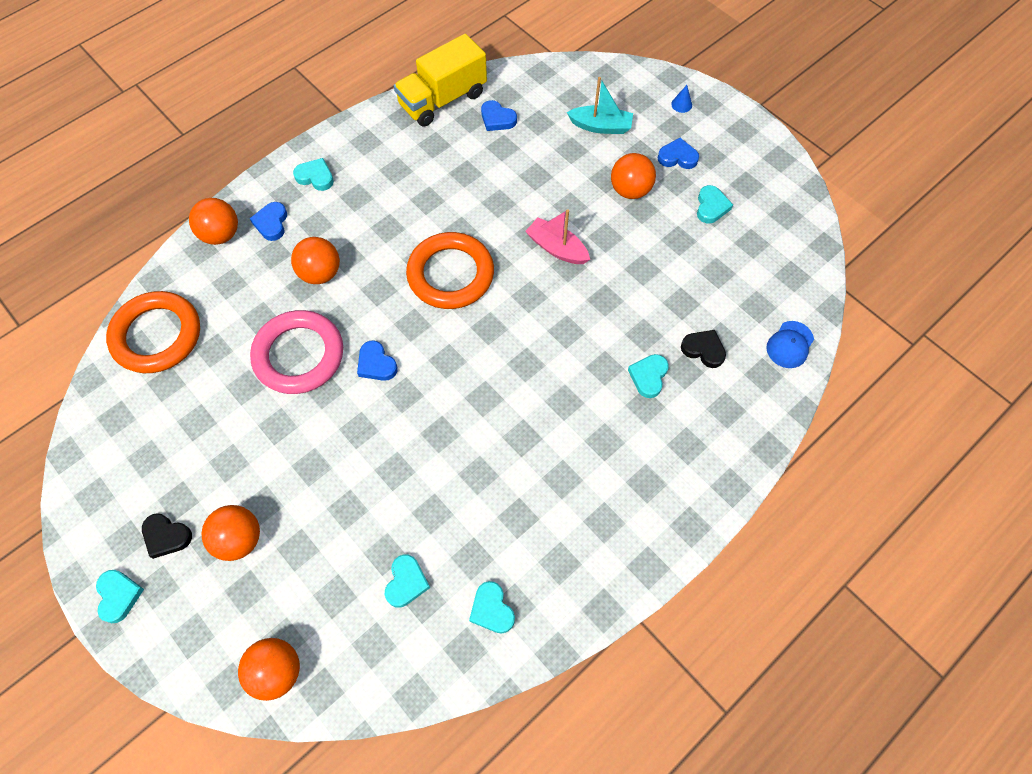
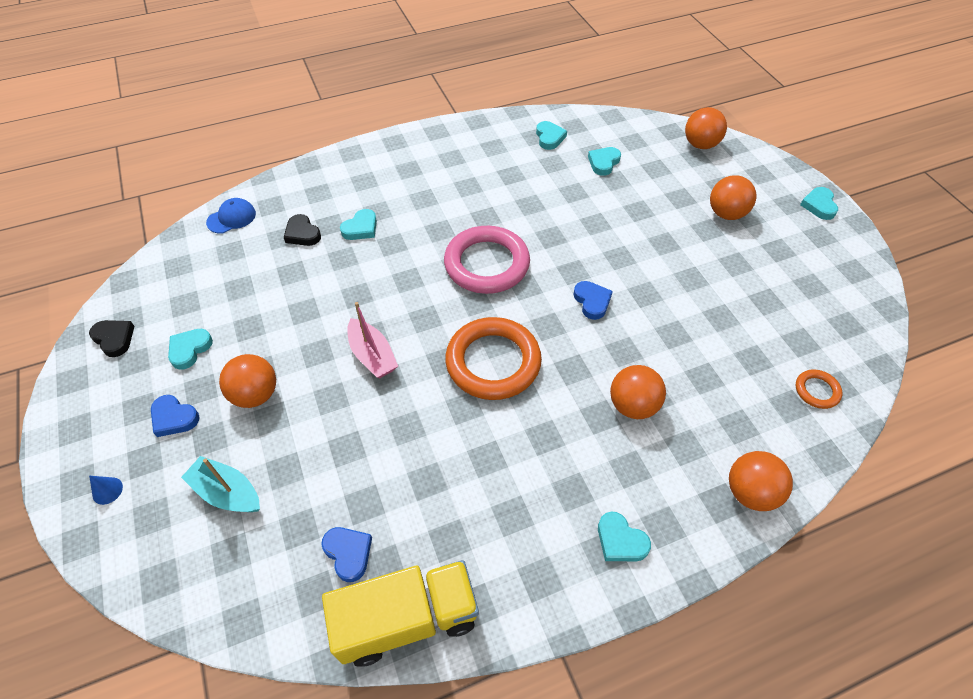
camera: 160 degrees left, 10 degrees down
orange ring [106,291,200,373] -> orange ring [796,369,842,409], size x0.45
black heart [142,513,192,559] -> black heart moved to [89,320,135,357]
blue heart [250,202,287,241] -> none
pink ring [250,310,343,394] -> pink ring moved to [444,226,530,294]

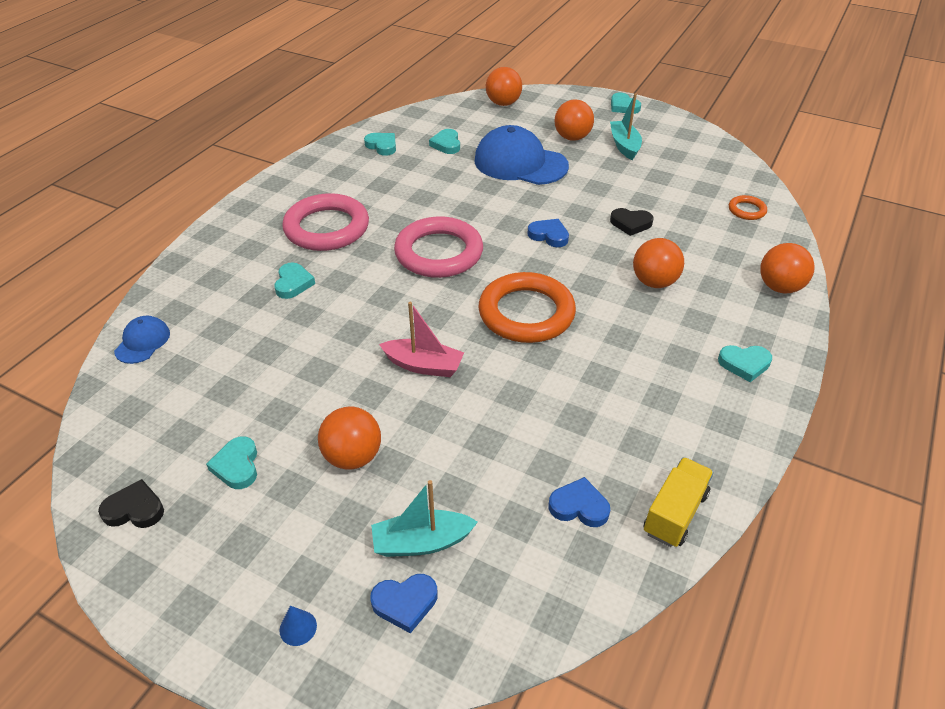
camera: 40 degrees left, 10 degrees down
blue heart [151,395,200,437] -> blue heart moved to [370,574,438,634]
black heart [283,214,321,246] -> black heart moved to [610,208,654,236]
yellow truck [322,560,479,667] -> yellow truck [644,457,714,547], size x0.64
none -> pink ring [282,193,369,251]
none -> blue cap [474,125,569,185]
none -> turquoise boat [610,93,642,160]

